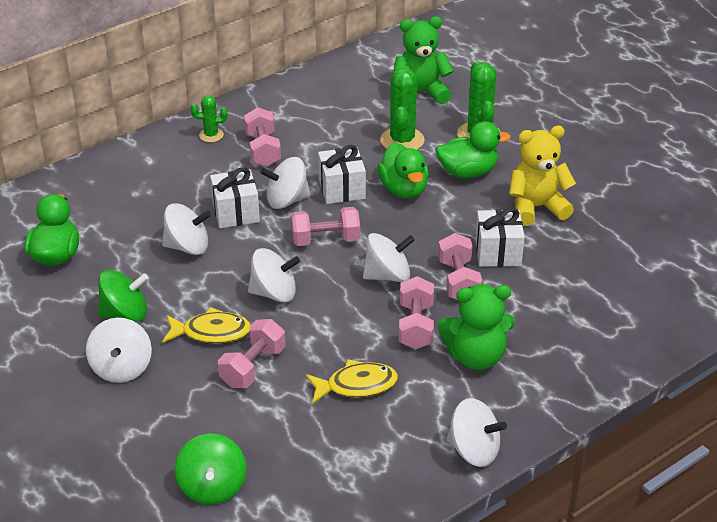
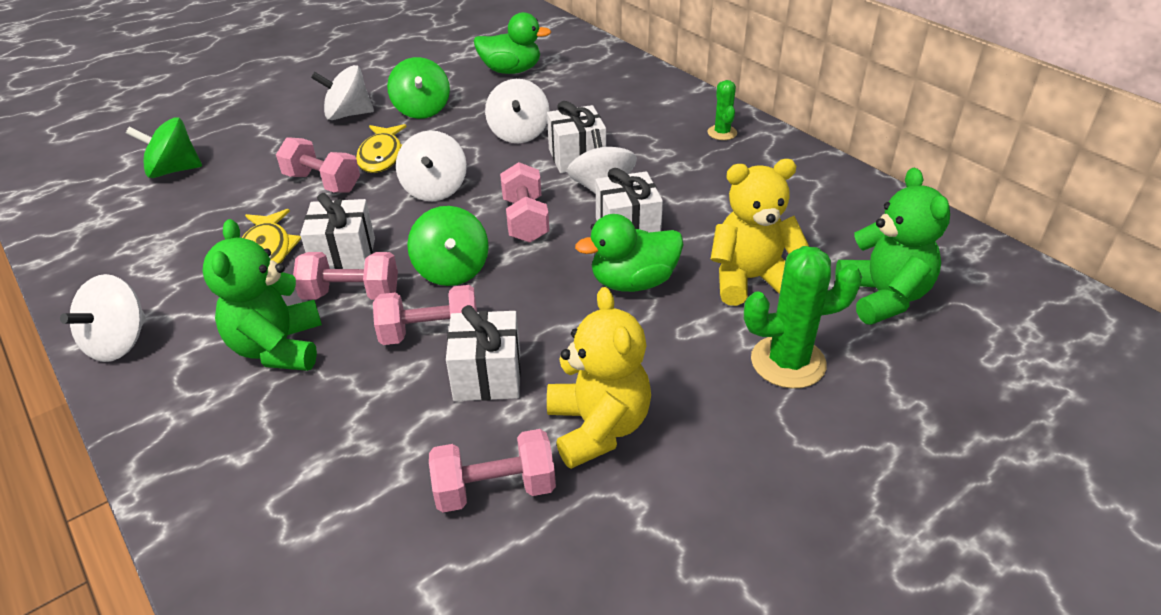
camera: 90 degrees right, 0 degrees up
pink dumbbell [244,107,281,167] -> pink dumbbell moved to [429,429,556,512]
white spinning top [363,233,415,282] -> green spinning top [407,206,489,286]
green cactus [380,67,425,150] -> yellow teddy bear [711,159,809,306]
green duck [436,121,511,178] -> none
none -> white gift [300,193,375,269]

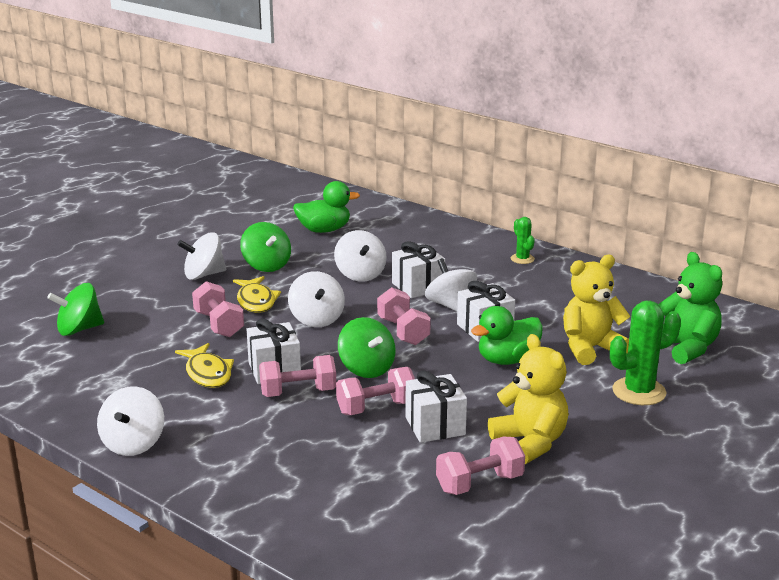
camera: 15 degrees left, 15 degrees down
green teddy bear [203,219,322,371] -> none
pink dumbbell [276,137,360,193] -> pink dumbbell turned 45 degrees clockwise [192,281,244,337]

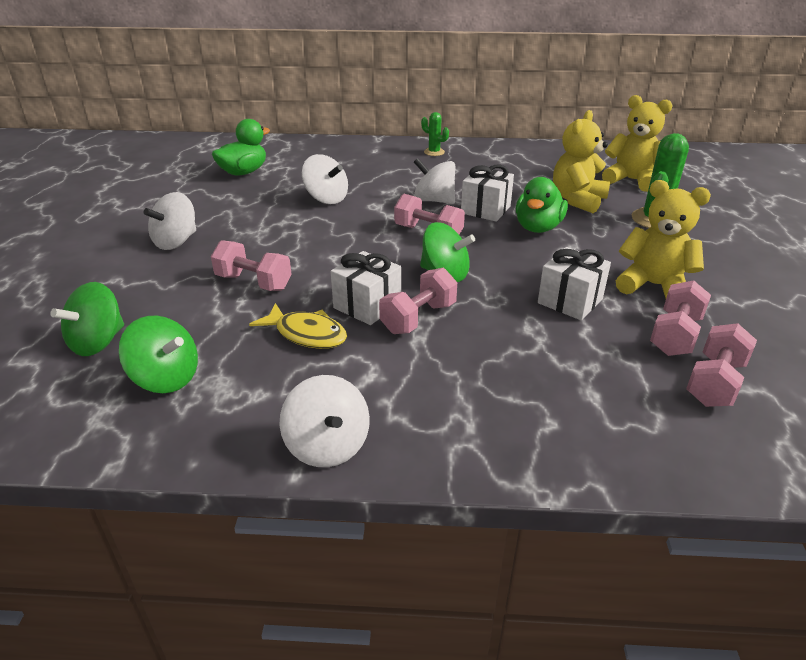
camera: 35 degrees left, 10 degrees up
yellow fish [233,276,281,313] -> none
green spinning top [240,222,291,272] -> green spinning top moved to [119,316,198,393]
white spinning top [288,271,345,327] -> none
pink dumbbell [336,367,415,415] -> pink dumbbell moved to [686,323,757,407]
white gift [392,241,445,298] -> none
green teddy bear [659,252,722,364] -> yellow teddy bear [602,95,673,192]

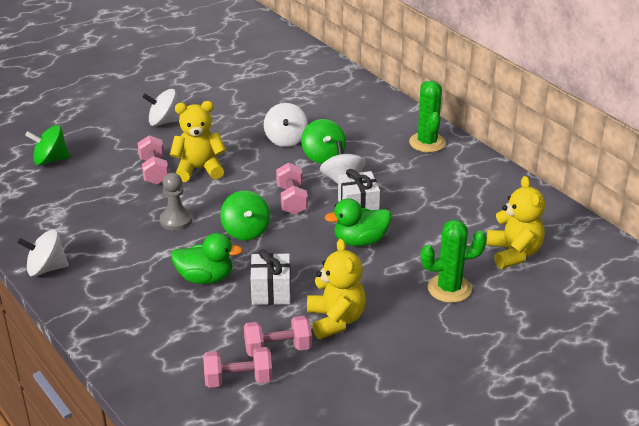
camera: 50 degrees right, 0 degrees up
green spinning top [119,316,198,393] -> green spinning top moved to [301,119,346,164]
green duck [212,119,270,176] -> green duck moved to [171,233,243,284]
yellow fish [249,303,347,349] -> none
white spinning top [279,375,370,467] -> white spinning top turned 60 degrees clockwise [17,229,69,276]
white gift [331,251,401,325] -> grey pawn [160,173,192,231]
pink dumbbell [379,268,457,334] -> none
green cactus [421,112,449,156] -> green cactus [409,81,446,152], size x1.79
yellow teddy bear [553,110,610,213] -> yellow teddy bear moved to [170,101,226,182]

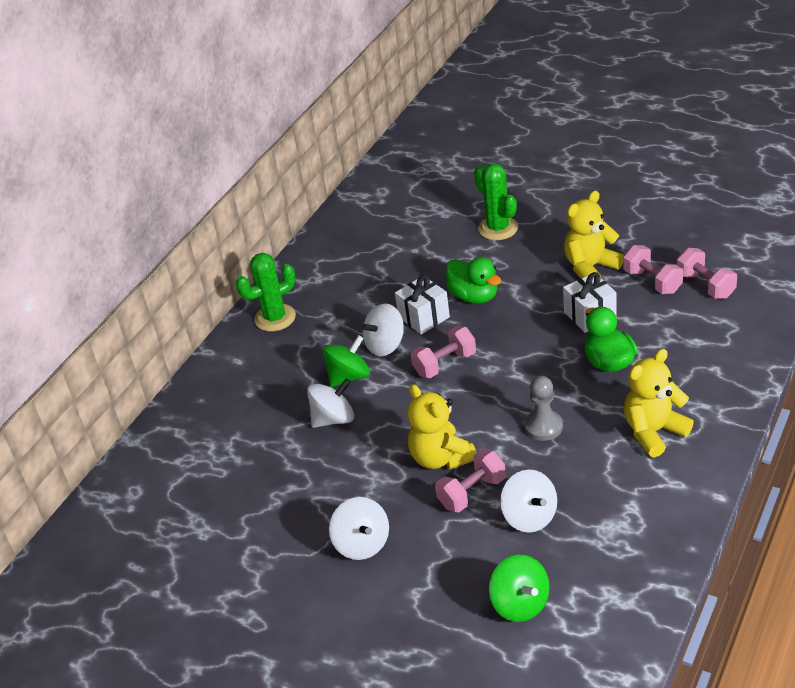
camera: 110 degrees left, 5 degrees up
white spinning top [17,229,69,276] -> white spinning top moved to [500,470,557,533]
green spinning top [220,191,270,240] -> none
yellow teddy bear [487,176,545,269] -> yellow teddy bear moved to [624,349,694,458]

